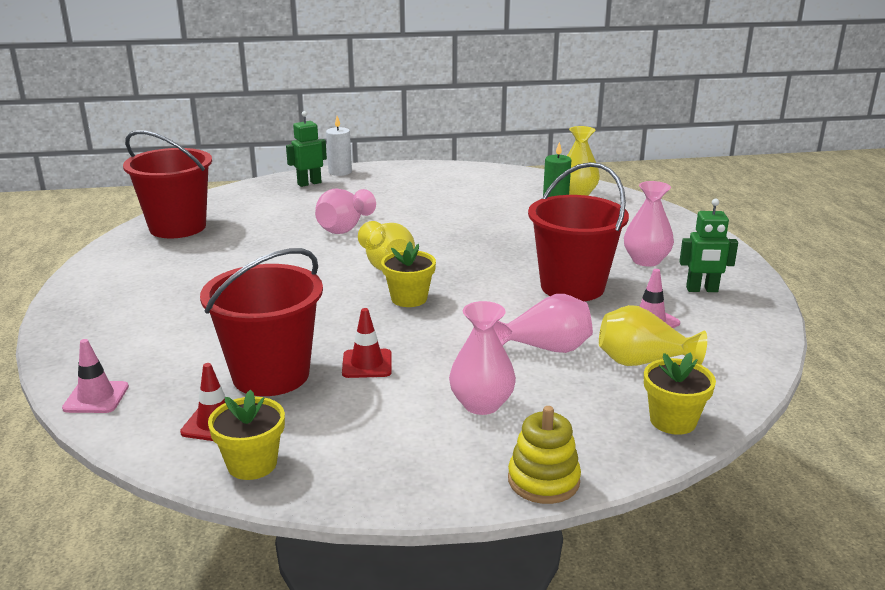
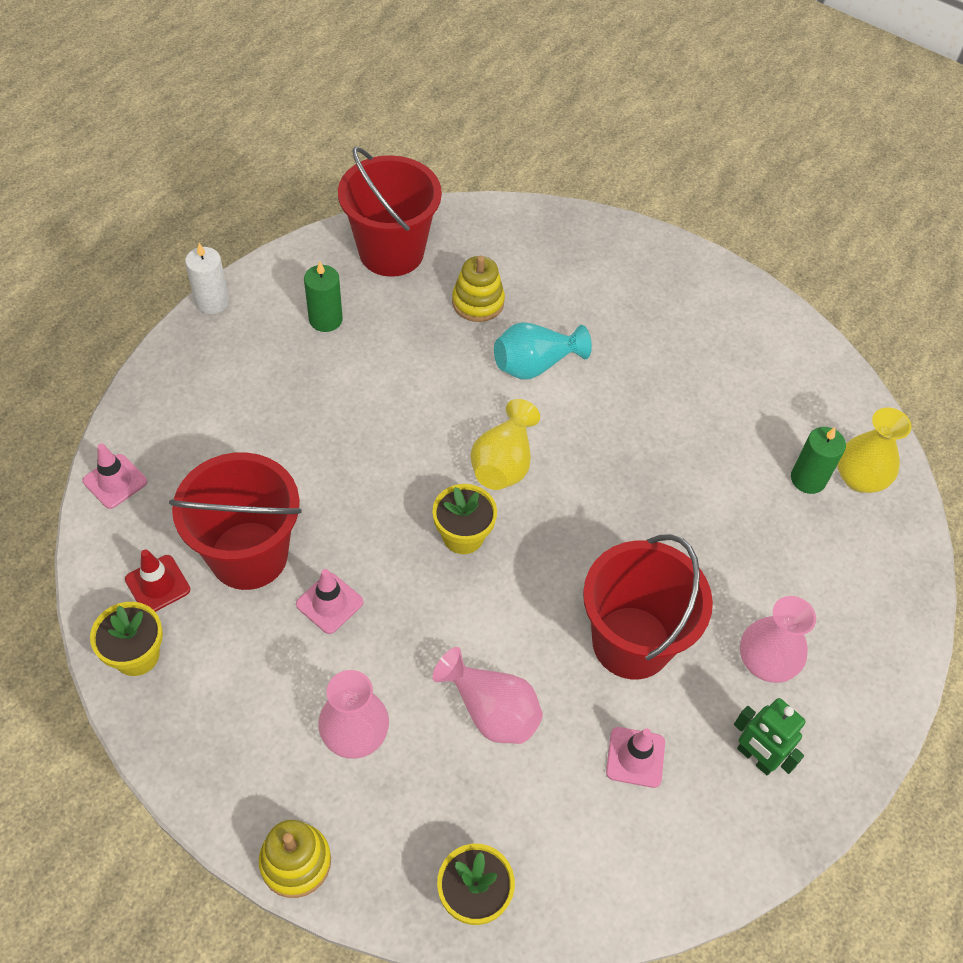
camera: 40 degrees right, 30 degrees up
green robot [286,111,327,187] -> none
pink vase [315,188,376,234] -> turquoise vase [494,322,592,379]
white candle [326,116,352,176] -> white candle moved to [185,243,229,314]
red traffic cone [342,308,392,378] -> pink traffic cone [296,569,363,634]
yellow vase [599,305,707,366] -> none
none -> green candle [304,261,343,332]
none -> yellow stacking toy [452,256,505,322]

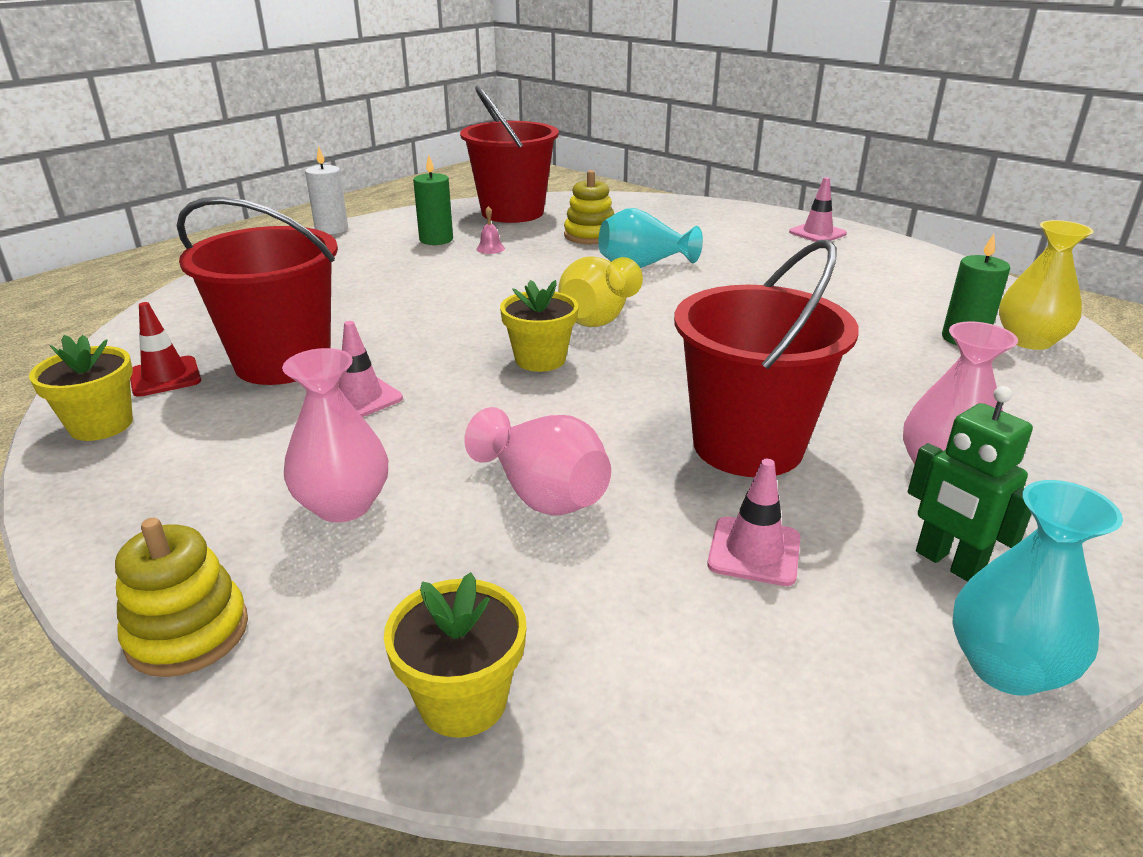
camera: 10 degrees right, 25 degrees down
pink traffic cone [83,444,147,509] -> pink traffic cone moved to [789,177,847,242]
none -> pink bell [476,206,505,254]
none -> turquoise vase [952,480,1123,696]

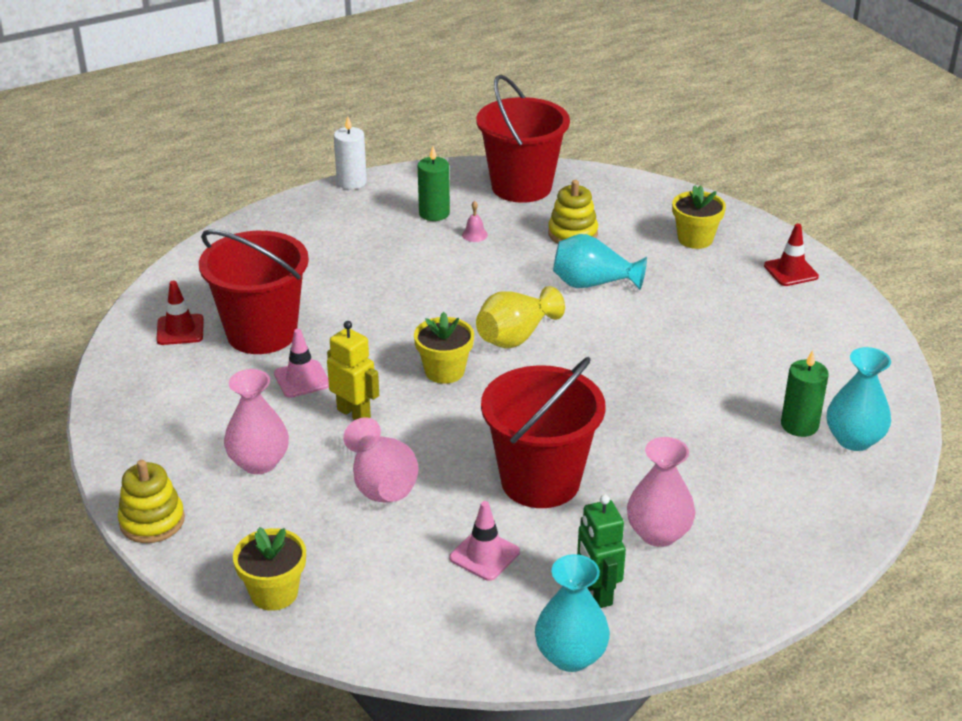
camera: 20 degrees right, 5 degrees up
yellow flower pot [29,335,133,441] -> yellow flower pot moved to [672,185,726,249]
pink traffic cone [789,177,847,242] -> red traffic cone [764,223,819,286]
yellow vase [999,220,1094,350] -> turquoise vase [827,347,891,451]
none -> yellow robot [327,321,379,420]

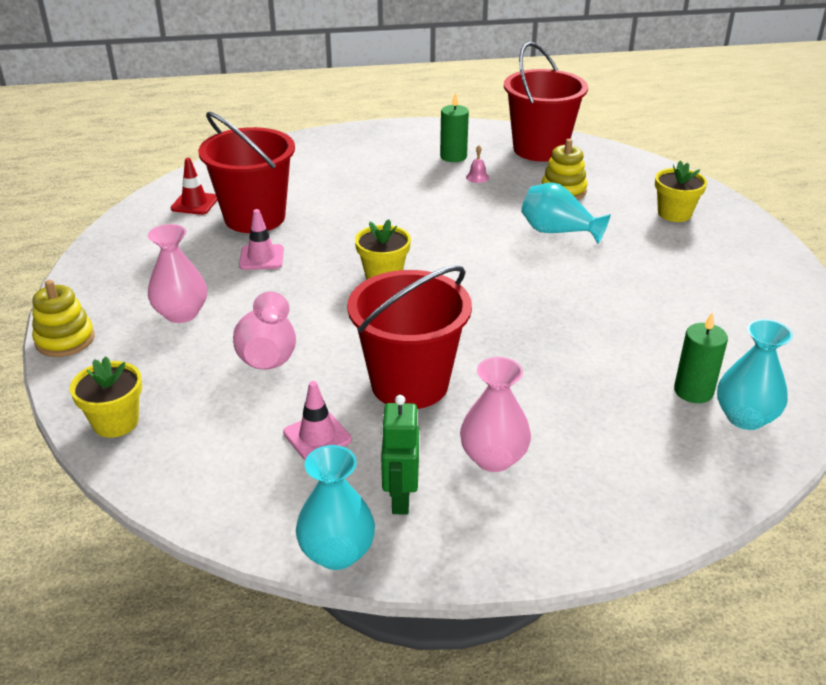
camera: 20 degrees right, 0 degrees up
yellow robot [327,321,379,420] -> none
white candle [334,116,367,189] -> none
yellow vase [476,286,565,348] -> none
red traffic cone [764,223,819,286] -> none

